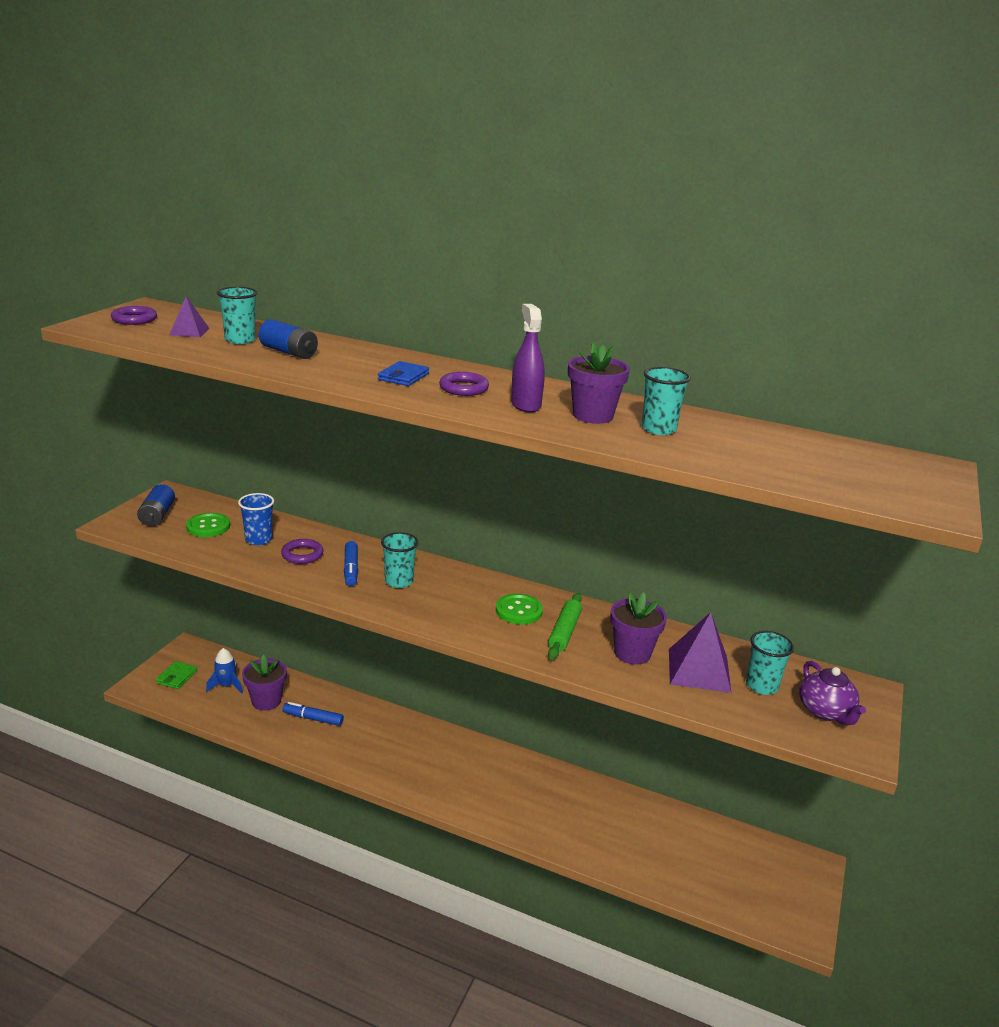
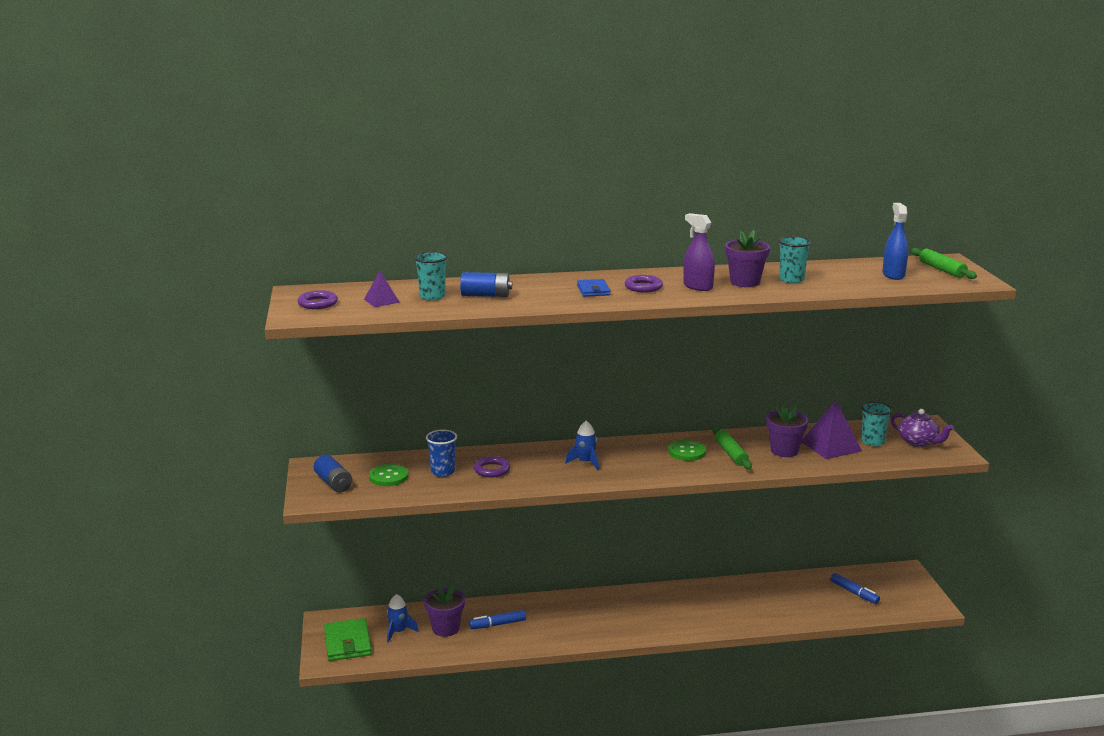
camera: 30 degrees left, 5 degrees down
green wallet [156,661,197,689] -> green wallet [324,618,372,661], size x1.67
blue marker [344,541,358,586] -> blue marker moved to [831,573,880,604]
turquoise cup [381,532,419,588] -> blue rocket [565,421,599,471]
none -> blue spray bottle [883,203,908,280]
none -> green rolling pin [911,248,977,279]

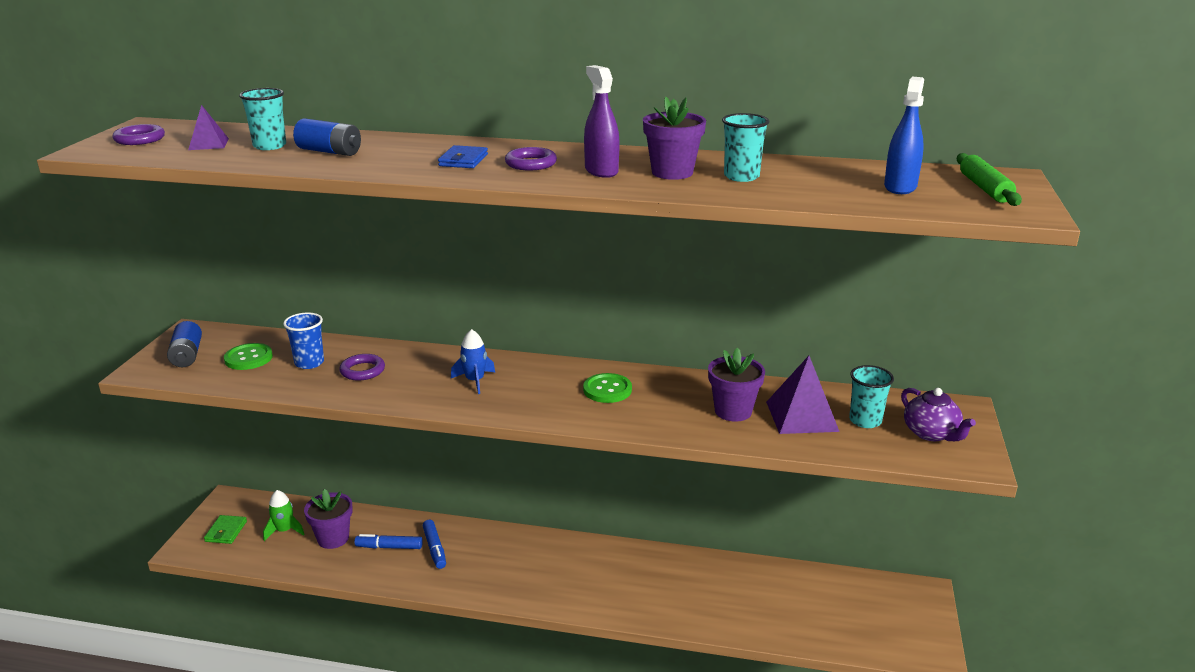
camera: 20 degrees right, 5 degrees up
green wallet [324,618,372,661] -> green wallet [204,515,247,544], size x0.60
blue rocket [387,594,419,643] -> green rocket [263,490,305,541]
green rolling pin [712,427,752,469] -> none
blue marker [831,573,880,604] -> blue marker moved to [423,520,446,569]

